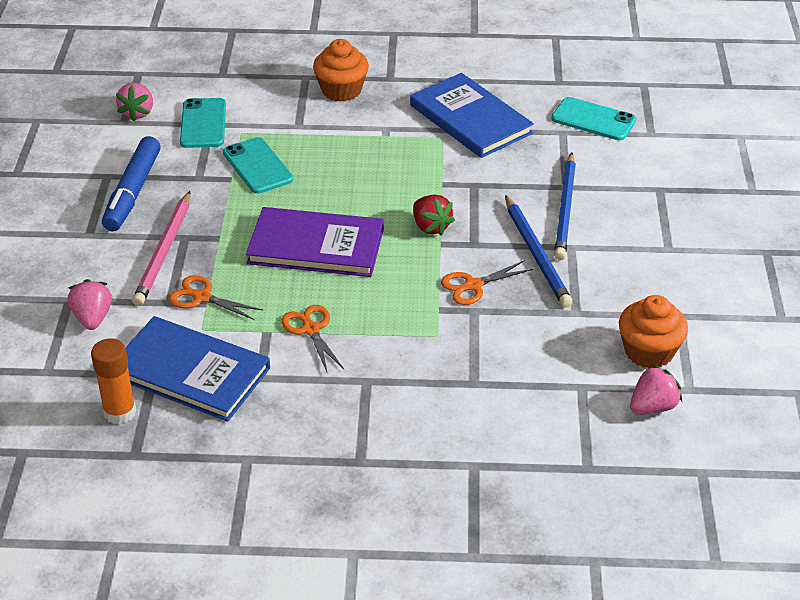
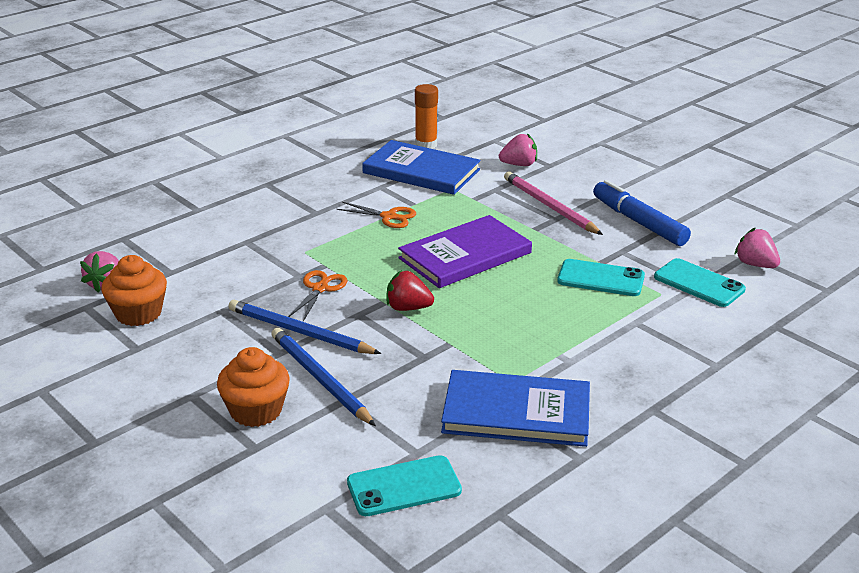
camera: 135 degrees right, 10 degrees down
pink strawberry [68,279,112,330] -> pink strawberry turned 45 degrees counterclockwise [499,133,537,166]
blue book [125,316,270,422] -> blue book turned 45 degrees clockwise [362,140,481,195]
orange scissors [169,275,263,320] -> none
orange cupcake [313,39,369,102] -> orange cupcake moved to [217,347,290,427]

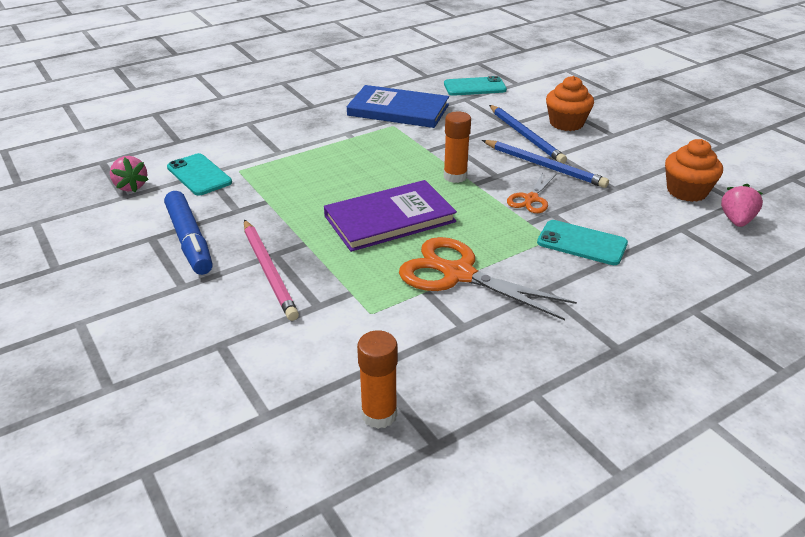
camera: 170 degrees left, 5 degrees up
orange scissors [336,202,416,228] -> orange scissors [399,237,577,320], size x1.86
blue book [362,140,481,195] -> none
red strawberry [386,270,434,311] -> orange glue stick [444,112,471,183]
pink strawberry [499,133,537,166] -> none
turquoise phone [557,259,645,296] -> turquoise phone moved to [537,220,628,265]

